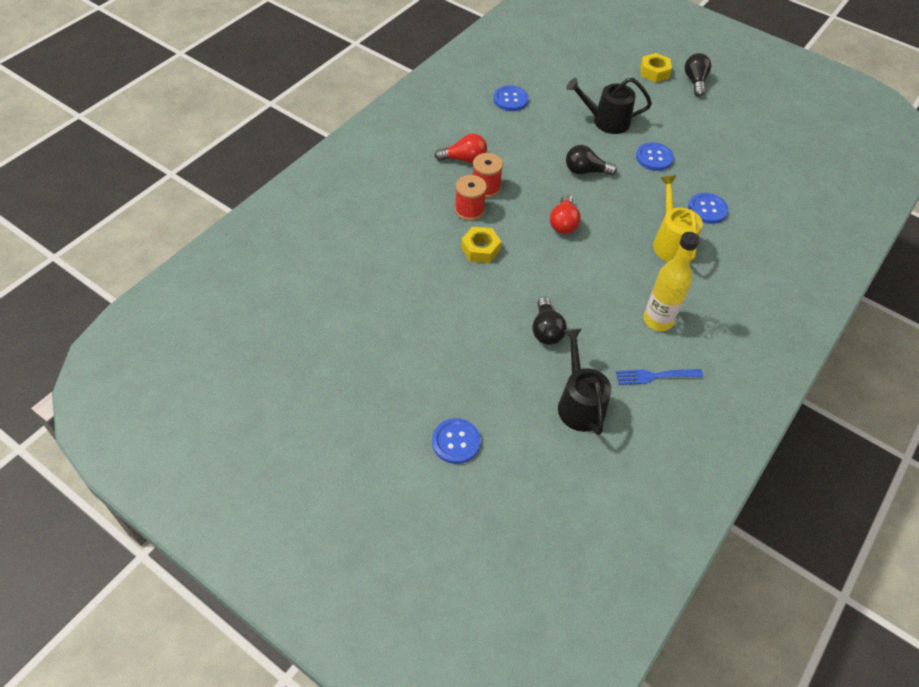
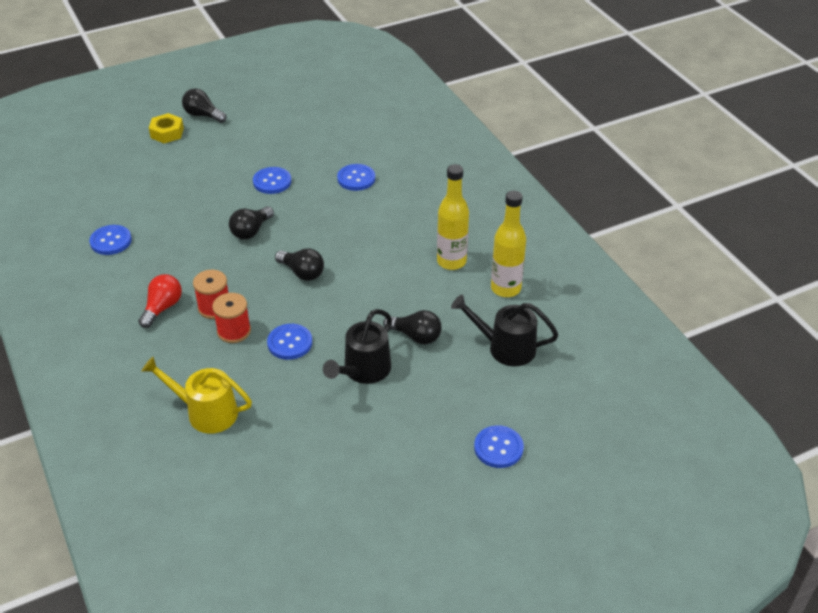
camera: 60 degrees left, 10 degrees down
yellow nut [461,227,501,263] -> blue button [267,324,312,360]
red light bulb [550,194,581,234] -> black light bulb [275,249,324,281]
black watering can [566,78,652,134] -> black watering can moved to [323,309,392,384]
blue fork [616,369,703,385] -> yellow bottle [491,191,526,297]
yellow watering can [653,176,703,262] -> yellow watering can moved to [141,357,252,434]

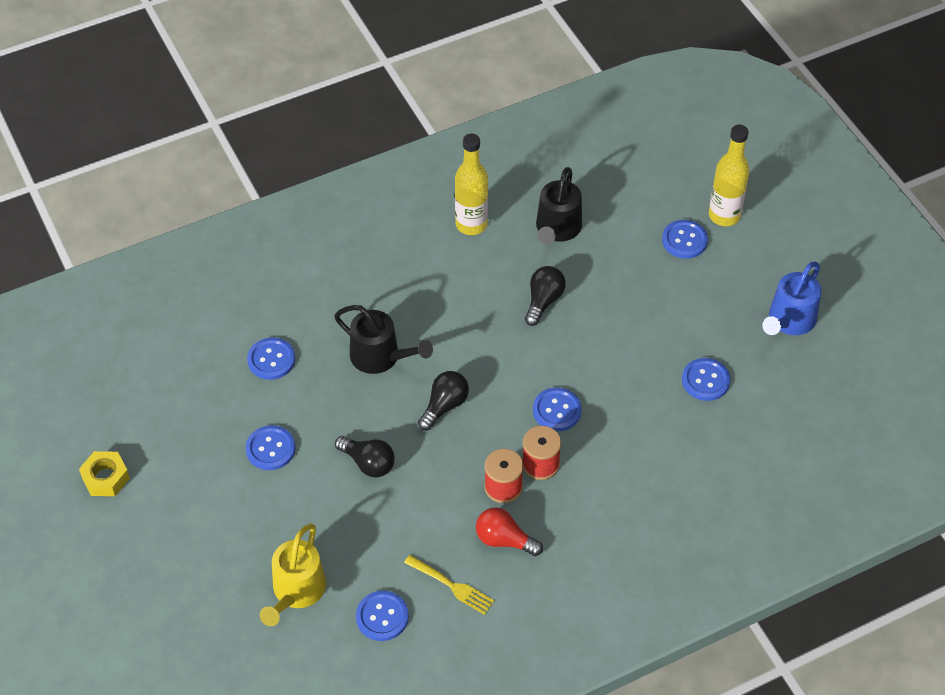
camera: 90 degrees left, 10 degrees up
yellow watering can [141,357,252,434] -> yellow watering can moved to [260,523,326,626]
yellow nut [149,113,184,143] -> yellow nut moved to [79,451,130,496]
black light bulb [182,89,227,123] -> none
black watering can [323,309,392,384] -> black watering can moved to [334,305,433,374]
yellow bottle [437,164,469,270] -> yellow bottle moved to [709,125,750,226]
none -> yellow fork [404,555,494,615]
none -> blue button [682,358,731,401]
none -> blue watering can [762,262,822,335]

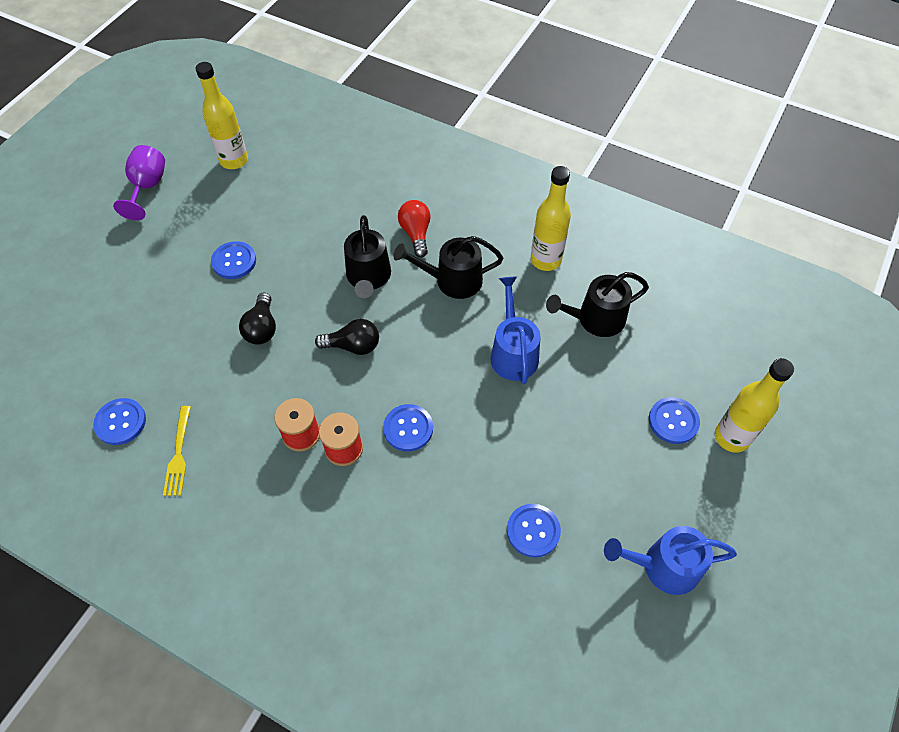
camera: 55 degrees right, 5 degrees up
yellow nut [79,451,130,496] -> purple goblet [113,145,165,220]
blue button [247,338,295,380] -> none
yellow watering can [260,523,326,626] -> none
red light bulb [476,507,543,556] -> red light bulb moved to [398,200,431,258]
black light bulb [525,266,566,326] -> blue watering can [491,277,540,384]
none -> yellow bottle [195,62,248,169]
none -> black watering can [393,236,503,299]

